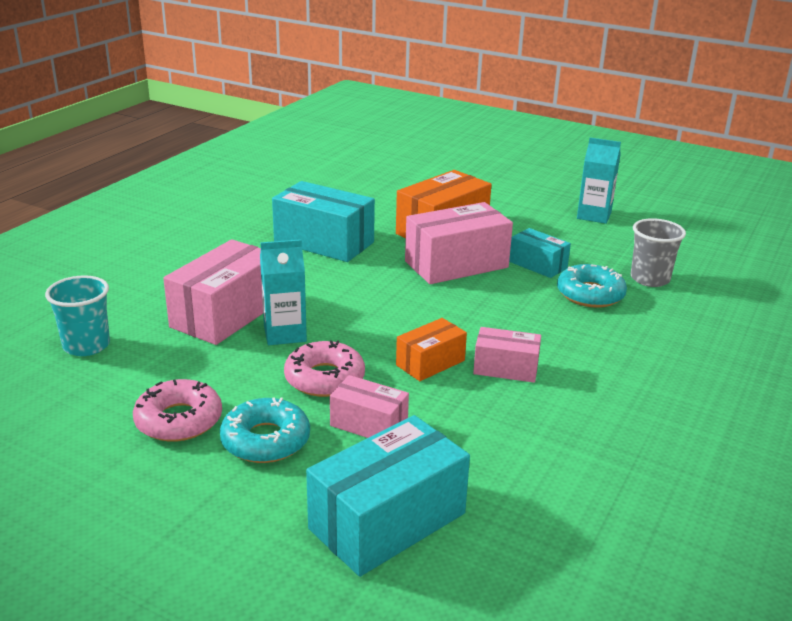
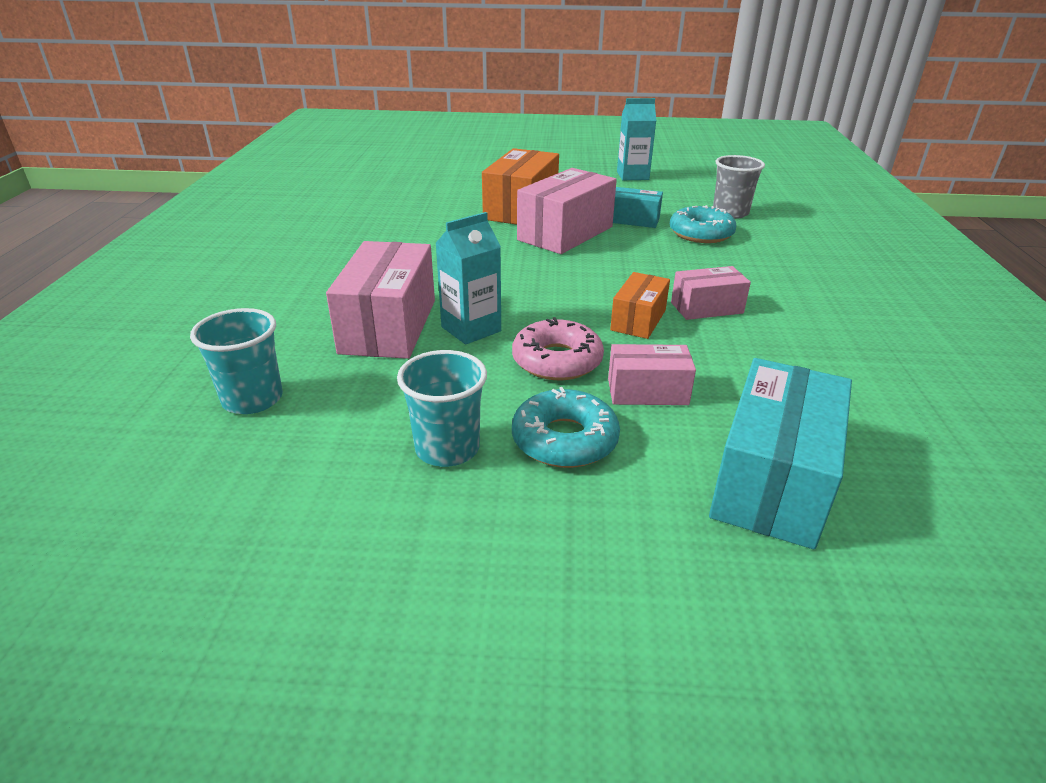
camera: 25 degrees left, 5 degrees up
pink donut [133,379,222,442] -> turquoise cup [397,350,487,467]
turquoise box [272,181,375,262] -> none

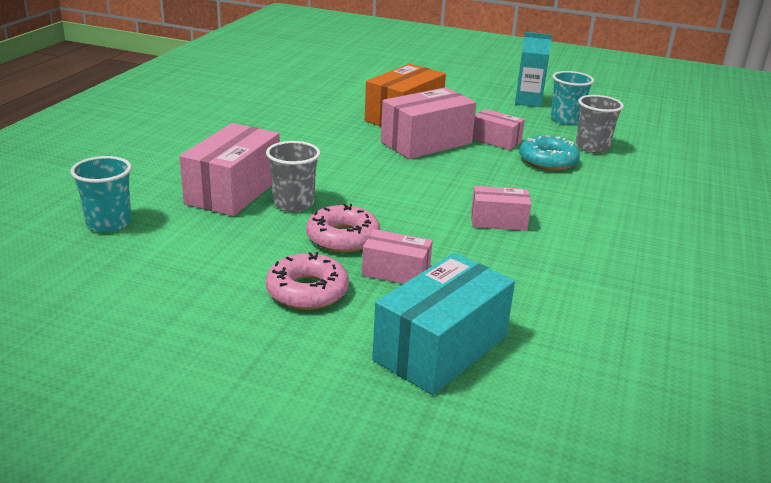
camera: 15 degrees right, 5 degrees down
turquoise cup [397,350,487,467] -> turquoise cup moved to [551,71,594,125]
turquoise carton [435,212,501,344] -> grey cup [266,141,321,212]
turquoise donut [512,387,620,468] -> pink donut [266,252,349,310]
orange box [610,272,670,339] -> none
turquoise box [613,187,663,228] -> pink box [472,109,525,150]

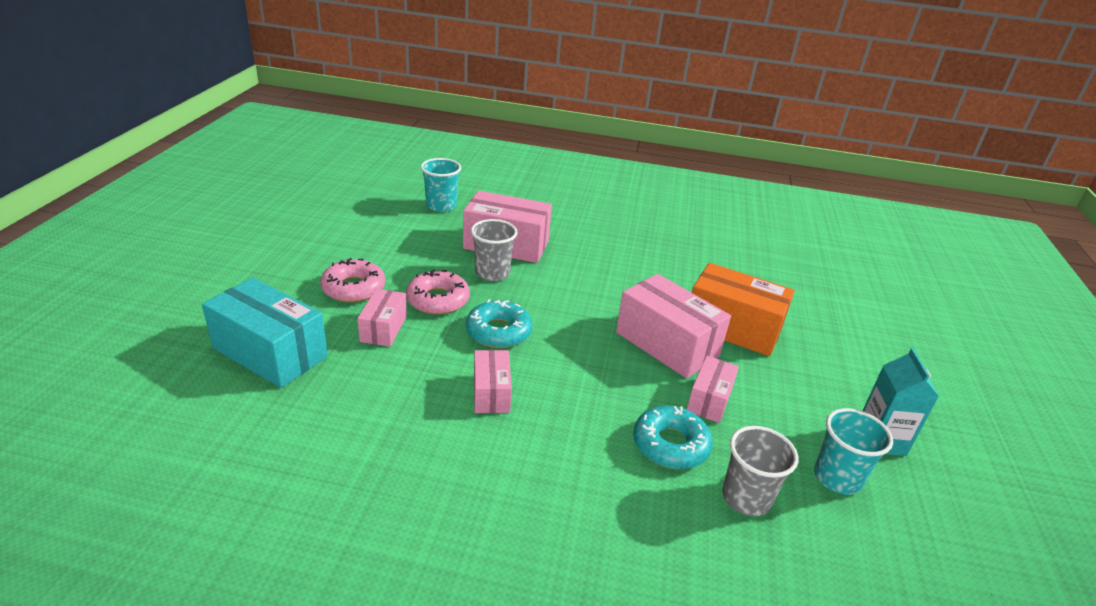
camera: 80 degrees right, 5 degrees up
none -> turquoise donut [466,299,533,348]

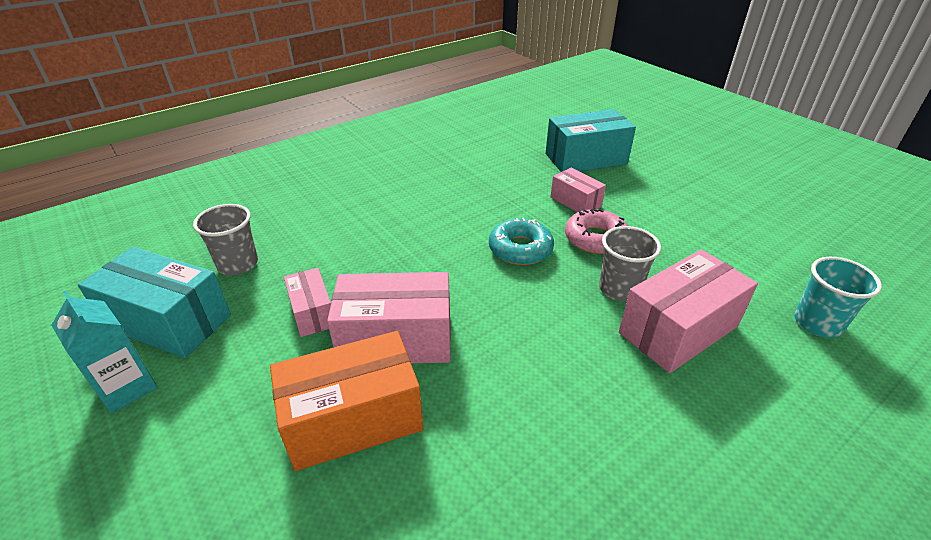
camera: 135 degrees right, 5 degrees up
pink donut [320,258,385,302] -> none
pink box [474,350,512,413] -> none
turquoise donut [633,406,713,469] -> none
turquoise cup [814,408,893,495] -> turquoise box [78,247,231,358]

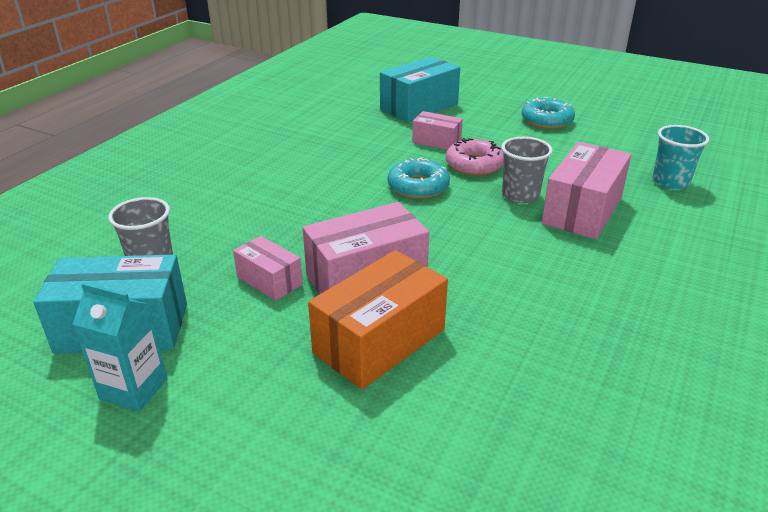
camera: 25 degrees left, 5 degrees down
none -> turquoise donut [521,97,575,129]

